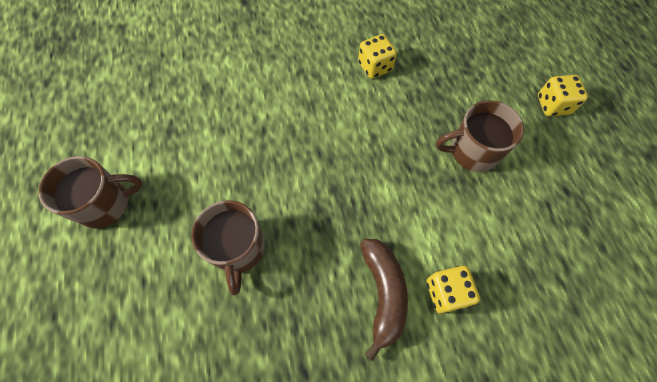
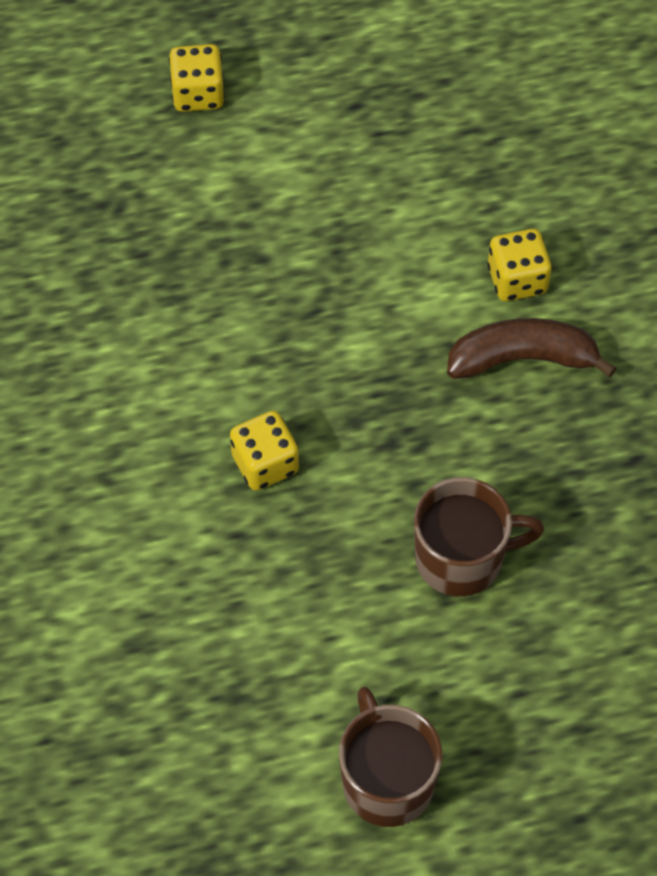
camera: 90 degrees left, 5 degrees down
yellow dice [358,34,397,79] -> yellow dice moved to [230,411,299,491]
brown mug [436,100,524,172] -> none

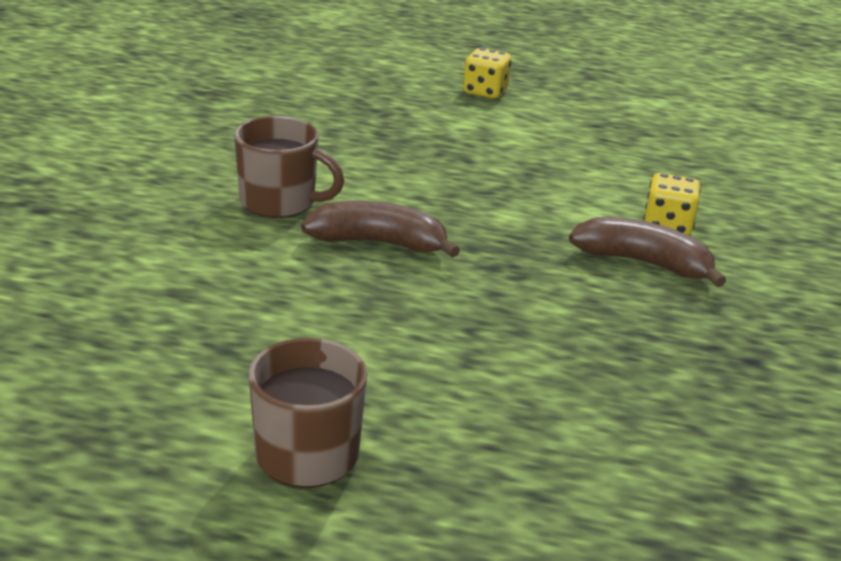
camera: 25 degrees right, 30 degrees down
yellow dice [230,411,299,491] -> brown banana [301,201,460,258]
brown mug [414,477,544,596] -> brown mug moved to [234,116,344,218]

